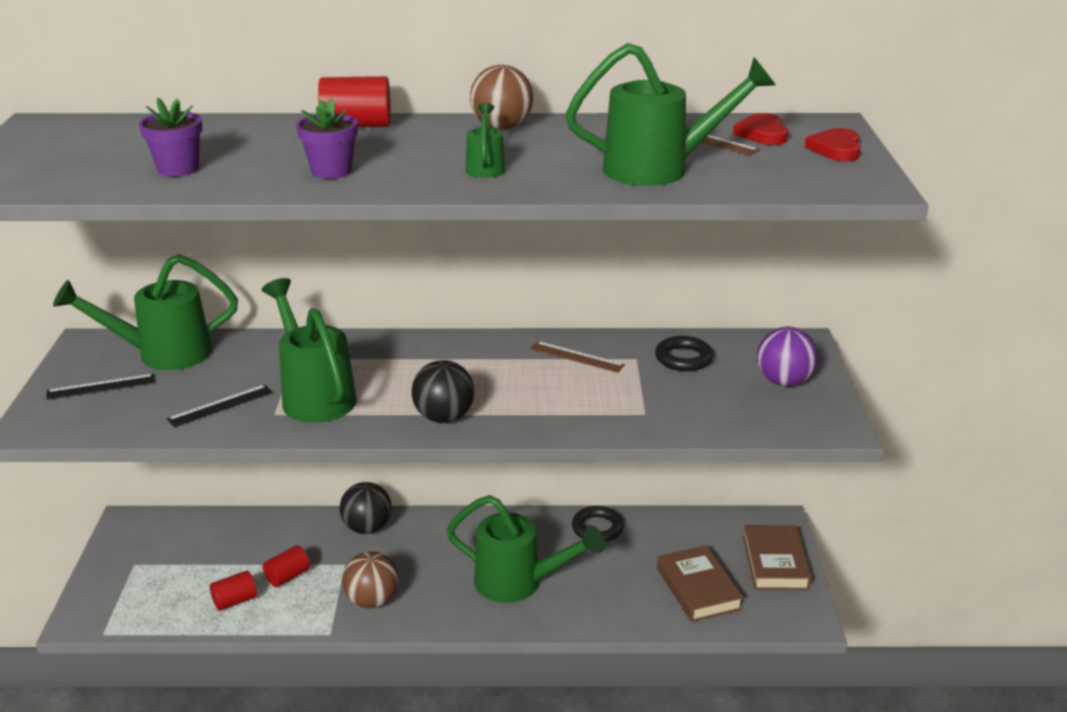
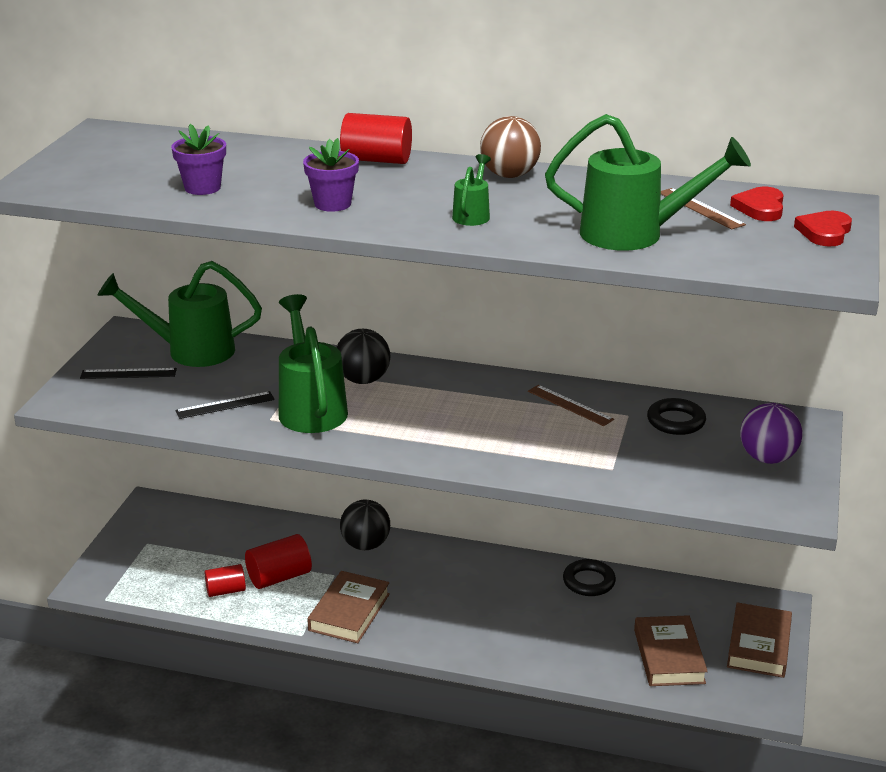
camera: 15 degrees right, 0 degrees up
red cylinder [263,545,310,587] -> red cylinder [245,534,312,589], size x1.53
brown ball [342,551,399,608] -> brown book [307,571,390,643]
black ball [411,360,474,423] -> black ball moved to [336,329,390,384]
green watering can [446,495,605,603] -> none

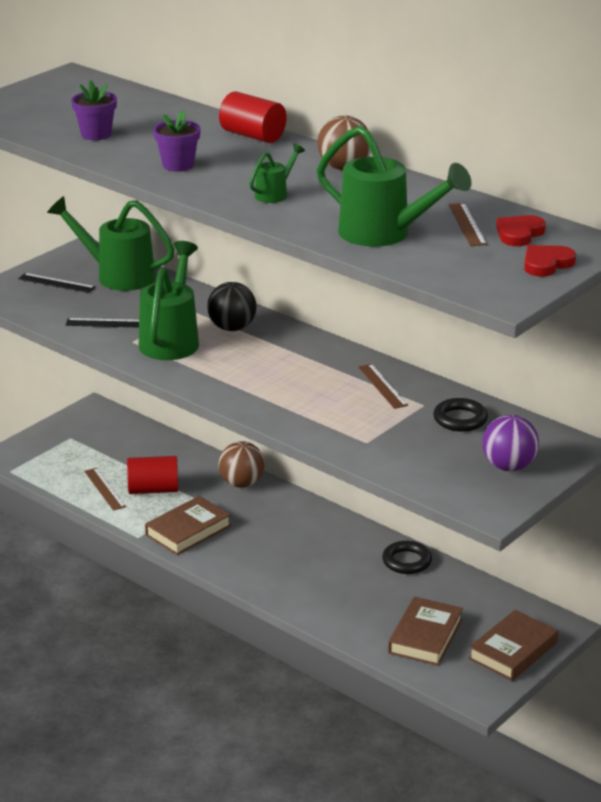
camera: 25 degrees right, 0 degrees up
red cylinder [205,564,246,597] -> brown ruler [84,468,126,511]
black ball [340,500,390,550] -> brown ball [219,441,265,488]

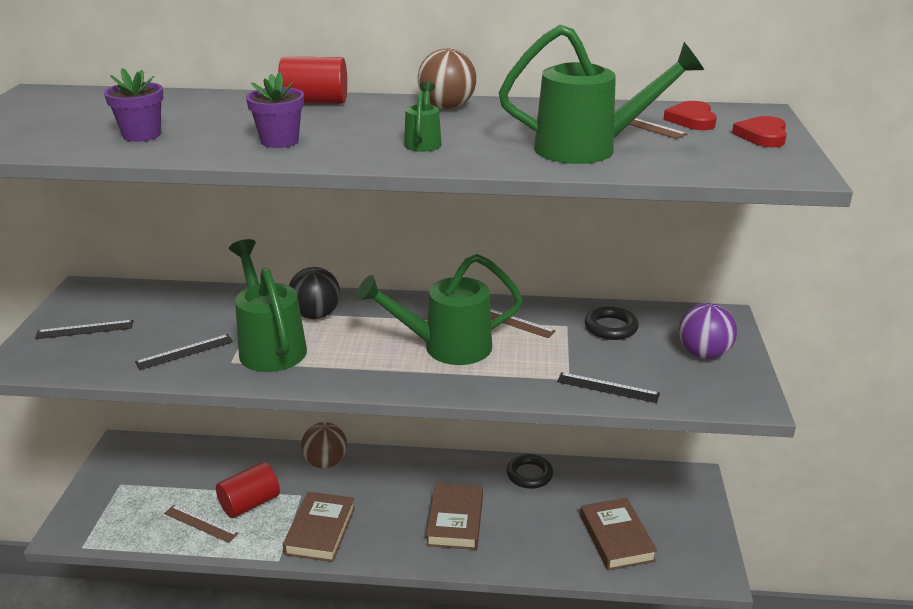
camera: 35 degrees left, 0 degrees up
green watering can [47,196,175,291] -> green watering can moved to [356,254,523,365]
brown book [469,610,558,681] -> brown book moved to [426,483,483,550]
none -> black ruler [557,372,660,403]

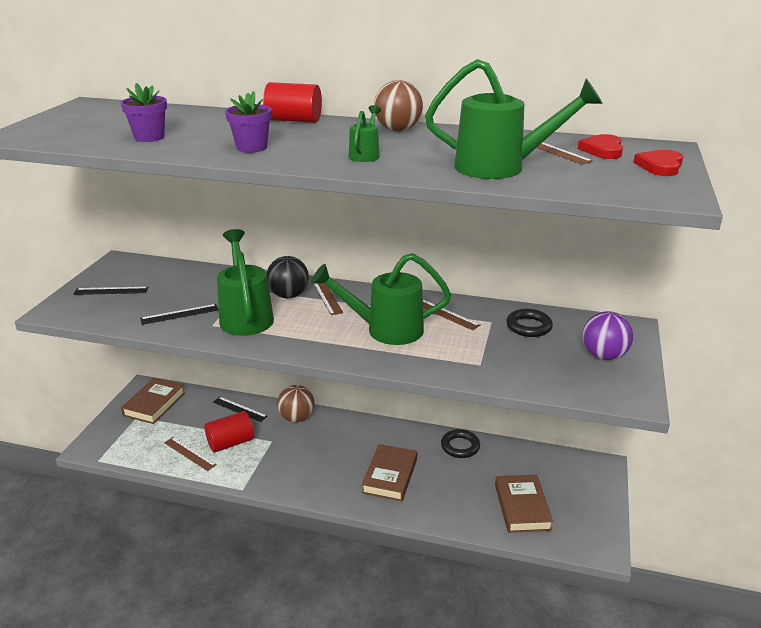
camera: 10 degrees right, 0 degrees up
brown book [283,492,355,562] -> brown book moved to [121,377,185,424]
black ruler [557,372,660,403] -> black ruler moved to [213,397,268,422]
none -> brown ruler [314,283,343,315]

